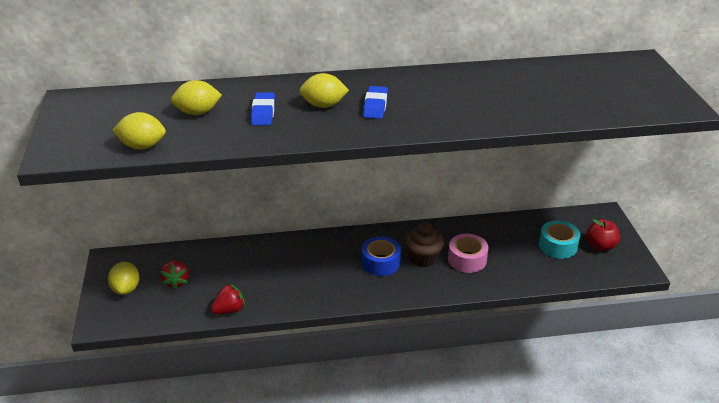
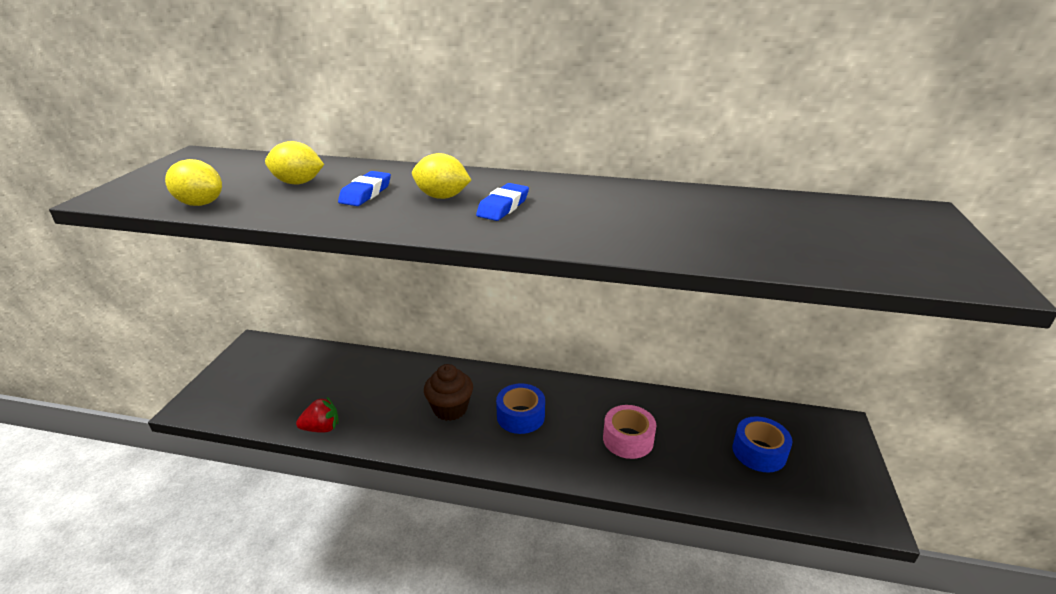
camera: 20 degrees right, 5 degrees down
yellow lemon [108,262,139,295] -> none
red strawberry [160,261,189,290] -> none
brown cupcake [404,222,444,267] -> brown cupcake moved to [424,364,473,421]
turquoise tape [539,221,580,259] -> blue tape [733,416,792,472]
red apple [586,219,620,251] -> none

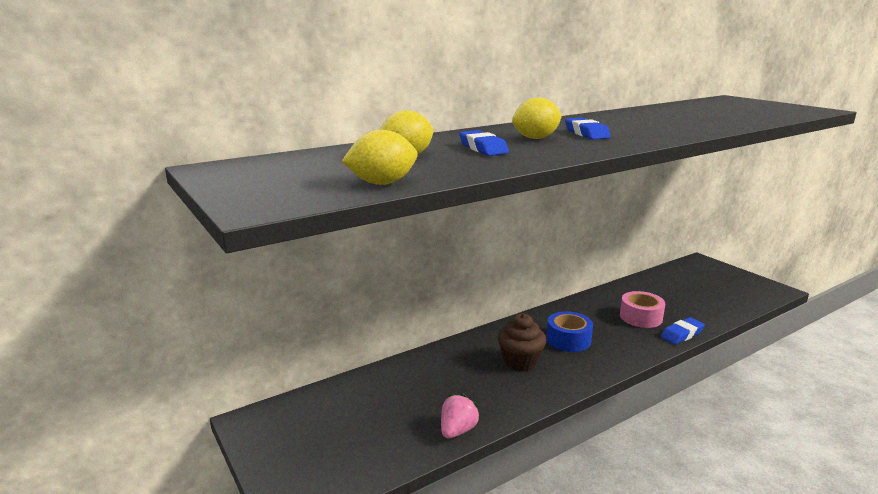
camera: 45 degrees left, 10 degrees down
red strawberry [296,397,339,433] -> pink strawberry [441,393,481,438]
blue tape [733,416,792,472] -> none
none -> blue eraser [661,317,705,344]

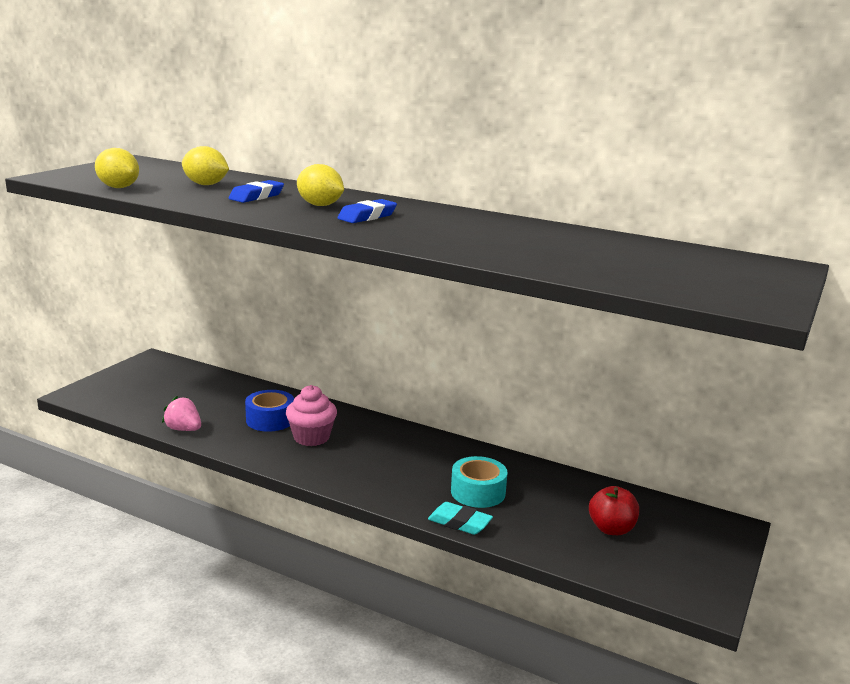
camera: 60 degrees right, 0 degrees up
pink strawberry [441,393,481,438] -> pink strawberry turned 150 degrees counterclockwise [162,396,201,431]
brown cupcake [497,313,546,371] -> pink cupcake [286,385,337,446]
blue tape [546,311,593,352] -> blue tape moved to [245,390,294,432]
pink tape [620,291,665,328] -> turquoise tape [451,456,508,508]
blue eraser [661,317,705,344] -> turquoise eraser [428,502,493,535]
none -> red apple [589,486,639,535]

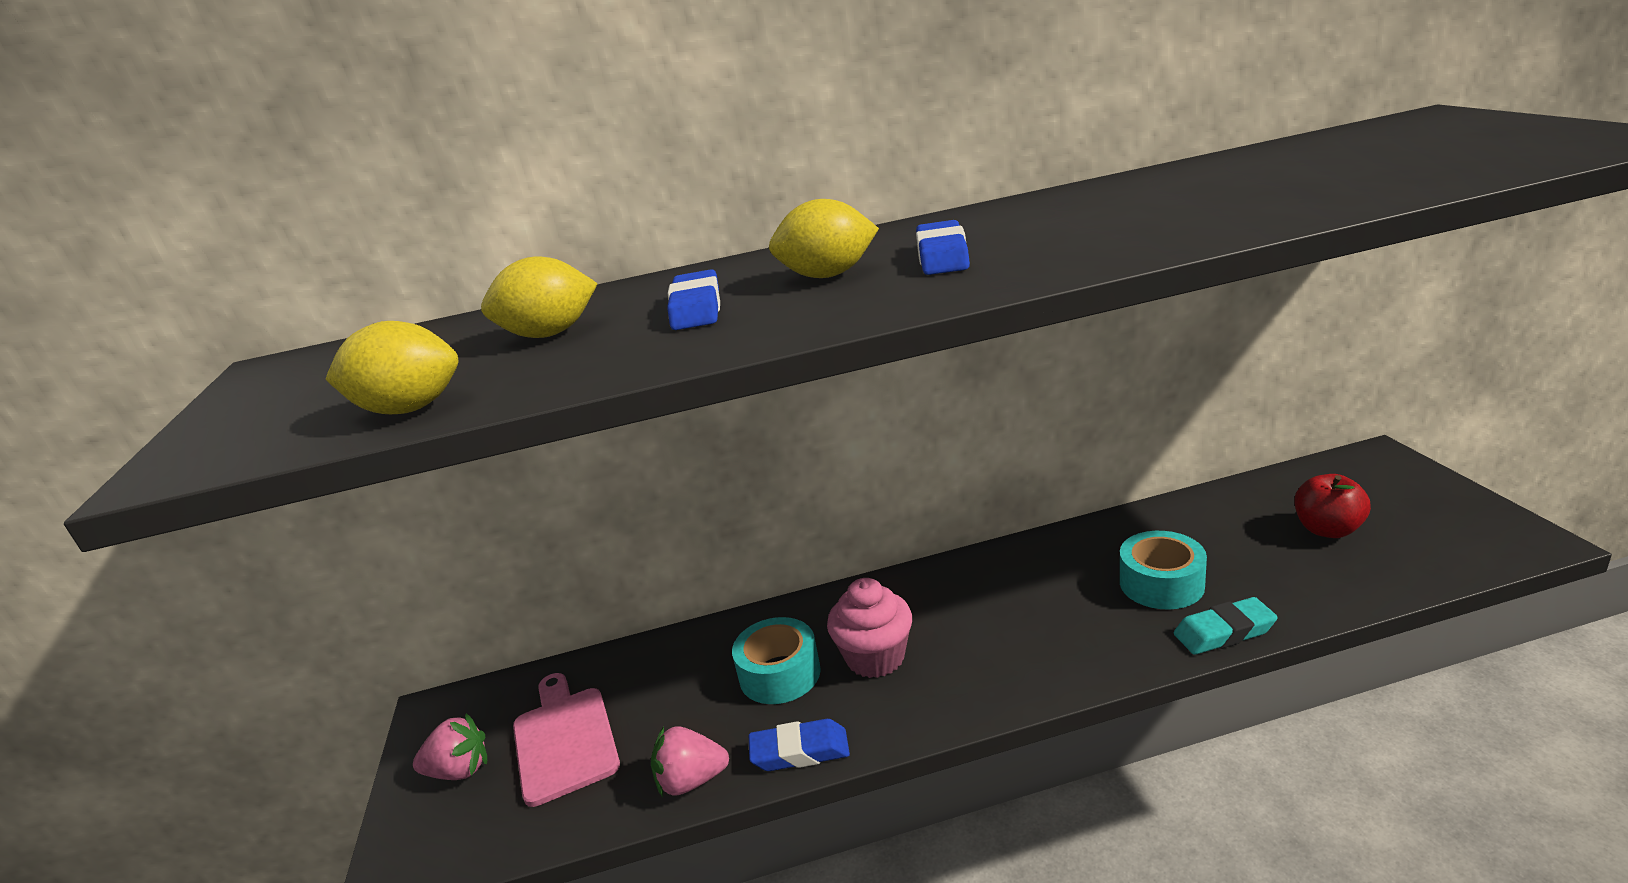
camera: 35 degrees left, 5 degrees up
blue tape [245,390,294,432] -> turquoise tape [732,617,821,704]
none -> pink strawberry [413,713,487,780]
none -> pink cutting board [513,673,620,807]
none -> blue eraser [749,719,850,771]

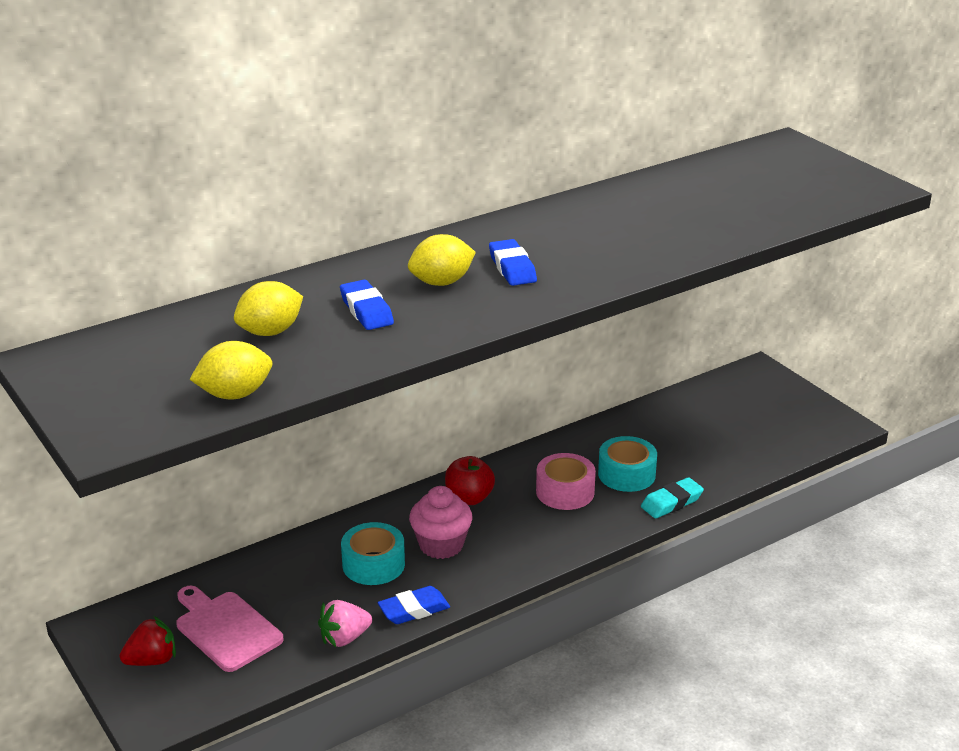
camera: 25 degrees left, 5 degrees up
pink strawberry [413,713,487,780] -> red strawberry [119,616,176,666]
red apple [1295,474,1371,538] -> red apple moved to [445,456,495,505]
none -> pink tape [536,453,596,510]

